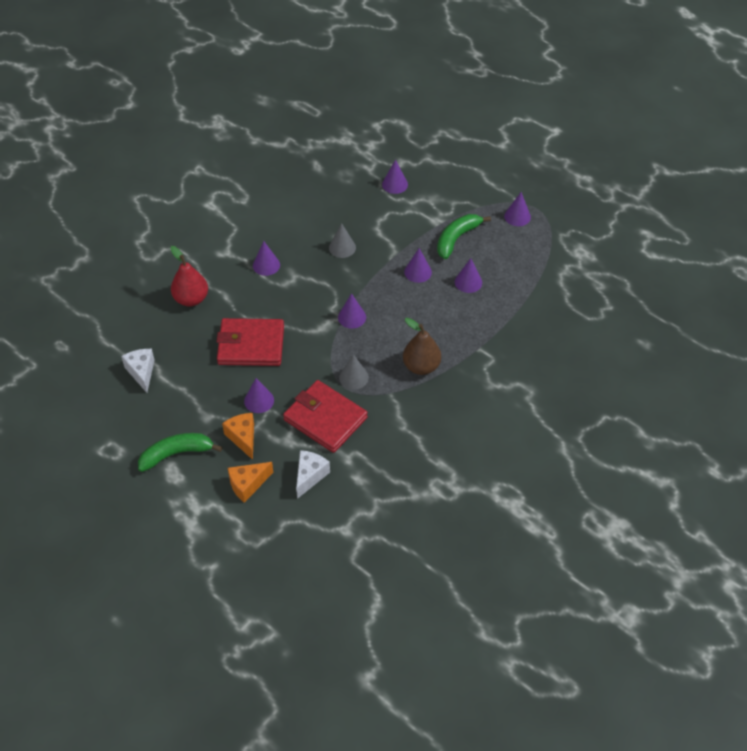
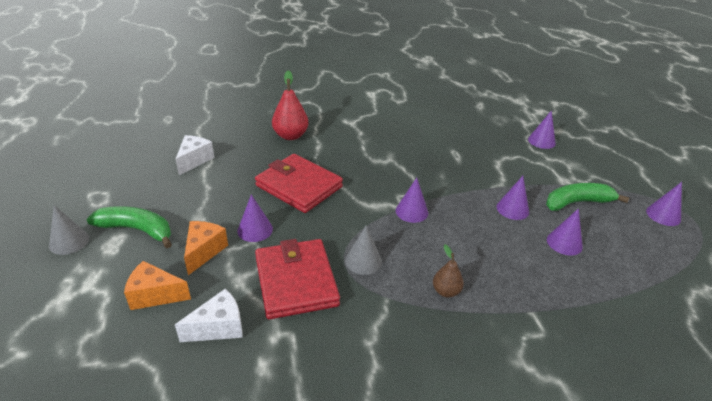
camera: 35 degrees right, 15 degrees down
purple cone [253,241,280,276] -> none
grey cone [329,223,356,258] -> grey cone moved to [49,205,89,255]
brown pear [403,318,441,375] -> brown pear [433,245,464,298], size x0.59

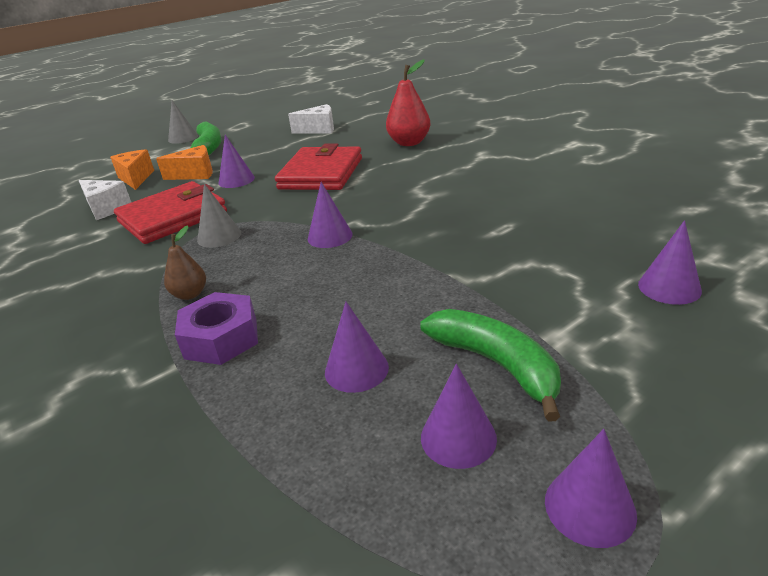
camera: 70 degrees right, 5 degrees down
purple cone [497,176,529,220] -> purple cone moved to [421,364,497,469]
none -> purple nut [175,292,258,365]

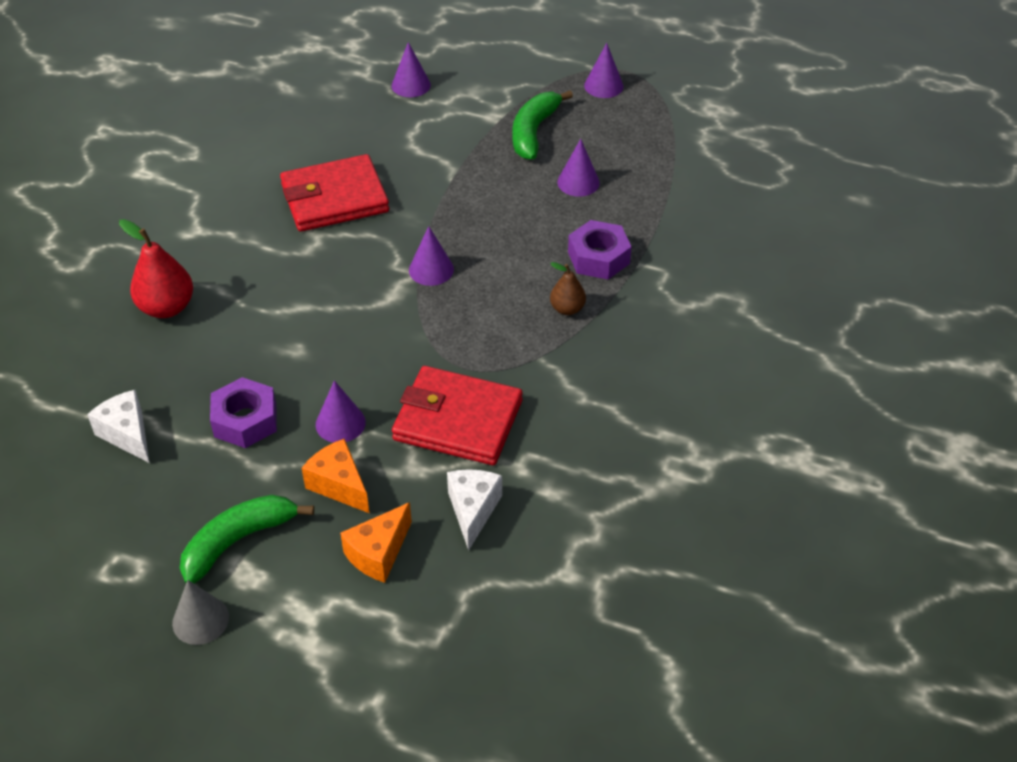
camera: 125 degrees left, 15 degrees up
grey cone [197,184,241,248] -> none
red wallet [275,143,362,190] -> red wallet moved to [280,154,389,232]
purple cone [421,364,497,469] -> none
none -> purple nut [210,377,277,448]

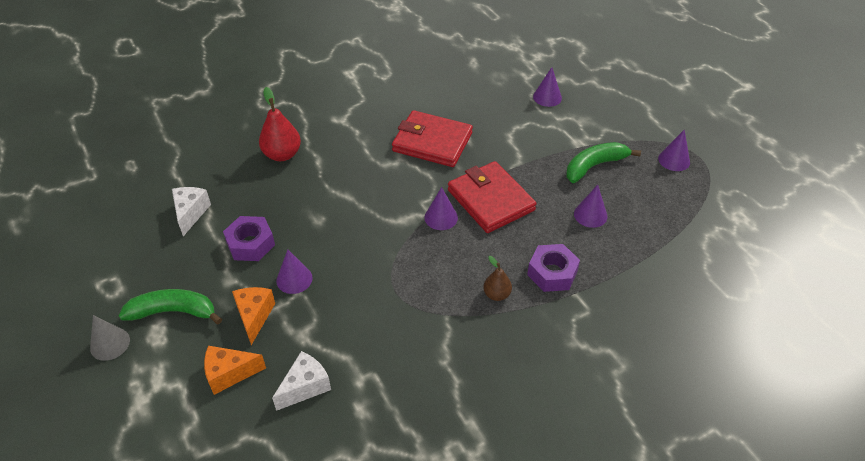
camera: 40 degrees right, 0 degrees up
red wallet [392,366,523,465] -> red wallet moved to [448,161,537,233]

